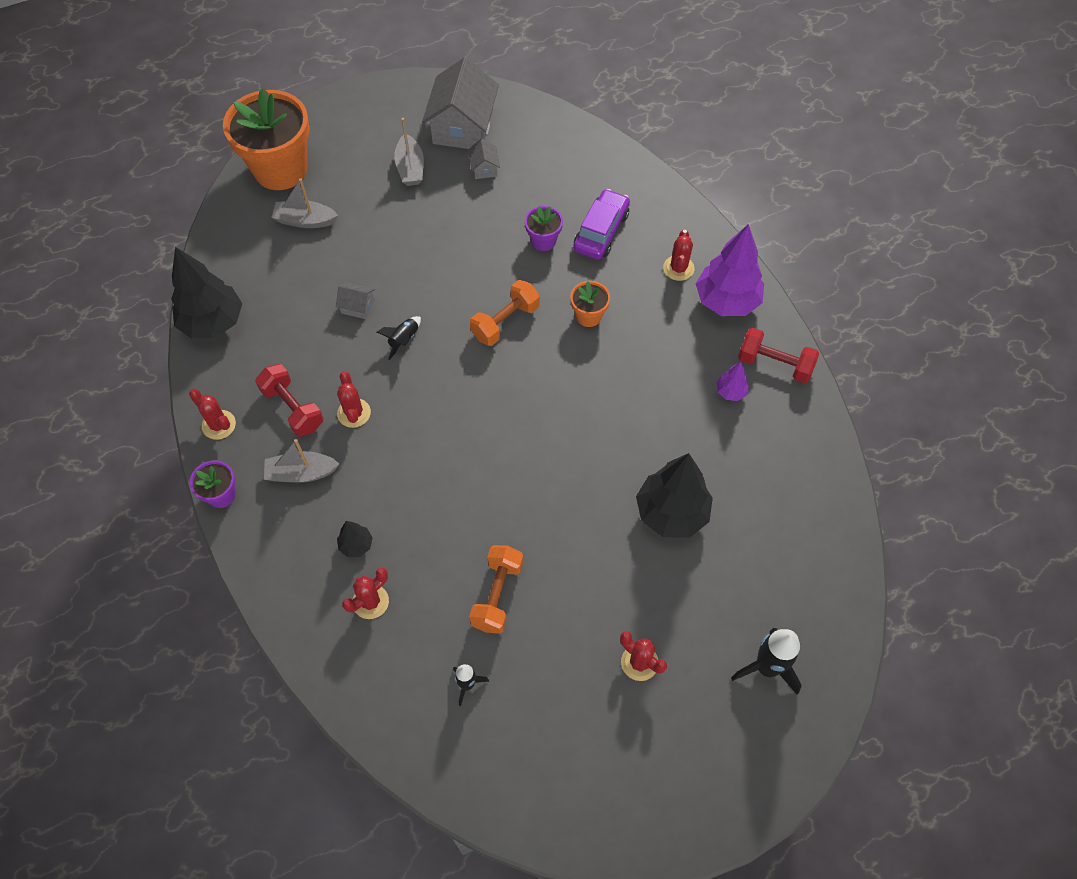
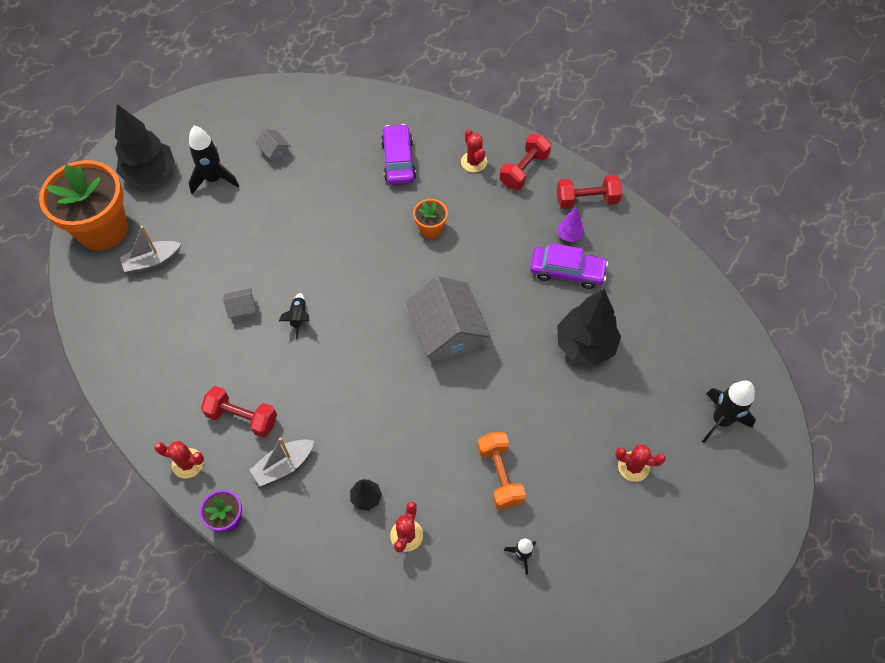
camera: 30 degrees left, 0 degrees up
black tree [171,247,242,339] -> black tree moved to [115,104,175,186]
red cactus [337,371,371,428] -> none
grey boat [394,118,424,186] -> black rocket [189,126,239,194]
grey house [422,57,499,149] -> grey house moved to [406,276,490,365]
orange dumbbell [470,280,540,346] -> none
purple flower pot [525,206,563,251] -> none
purple tree [696,224,764,316] -> red dumbbell [500,134,551,190]
none -> purple car [530,243,608,289]

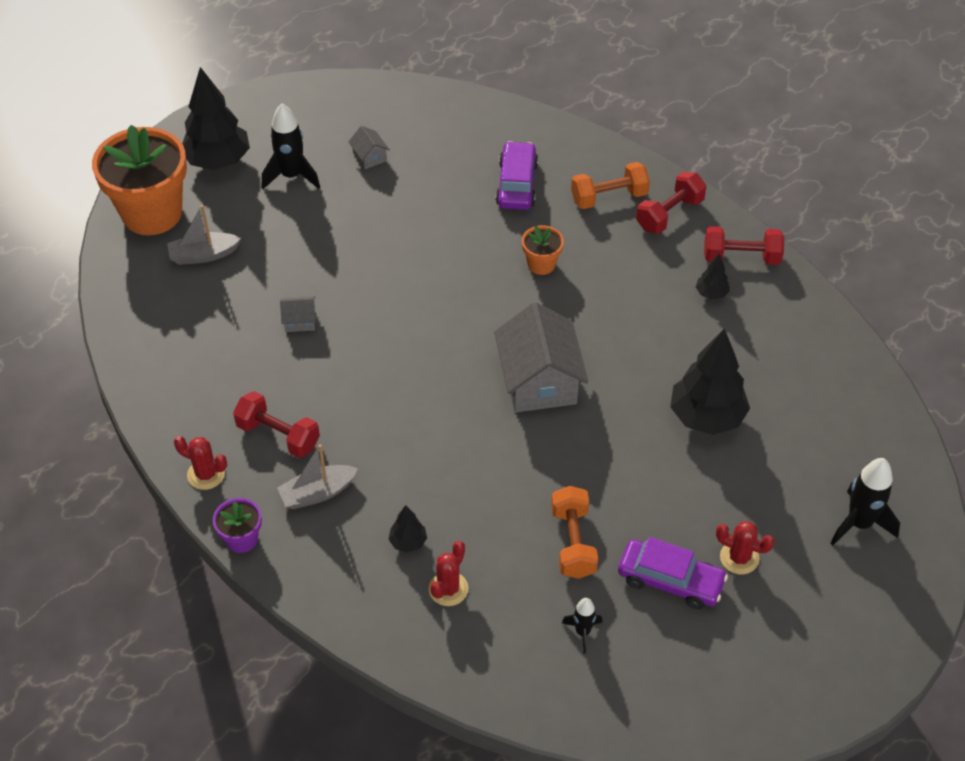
camera: 10 degrees right, 10 degrees down
black rocket [279,293,309,339] -> none
red cactus [461,129,487,172] -> orange dumbbell [571,162,650,209]
purple car [530,243,608,289] -> purple car moved to [618,537,728,609]
purple tree [557,207,585,242] -> black tree [696,253,730,300]

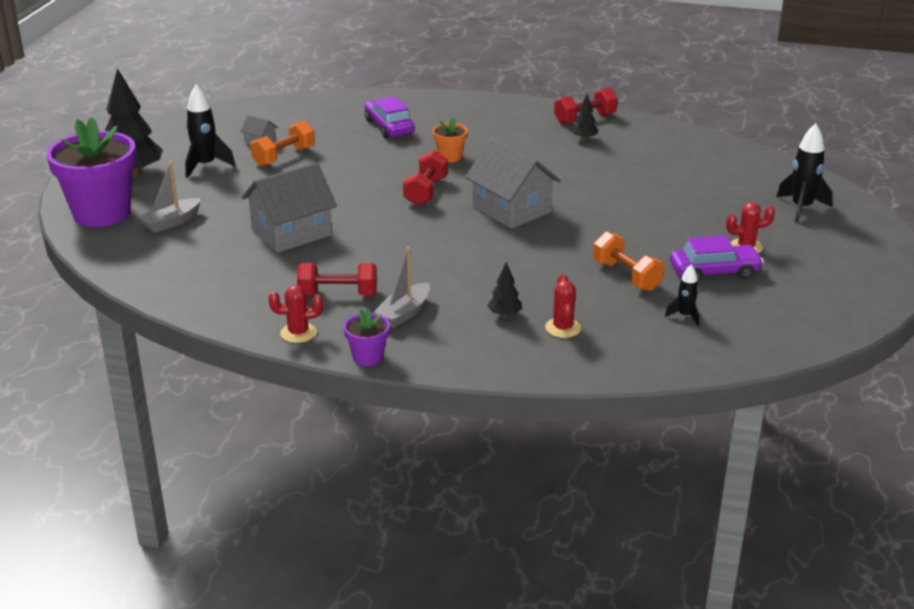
camera: 30 degrees left, 20 degrees down
orange flower pot [92,125,187,235] -> purple flower pot [46,117,136,227]
grey house [280,296,316,332] -> grey house [242,162,337,253], size x2.28
orange dumbbell [571,162,650,209] -> orange dumbbell moved to [250,121,315,167]
red dumbbell [636,171,707,234] -> red dumbbell moved to [403,150,448,206]
black tree [670,328,750,435] -> none

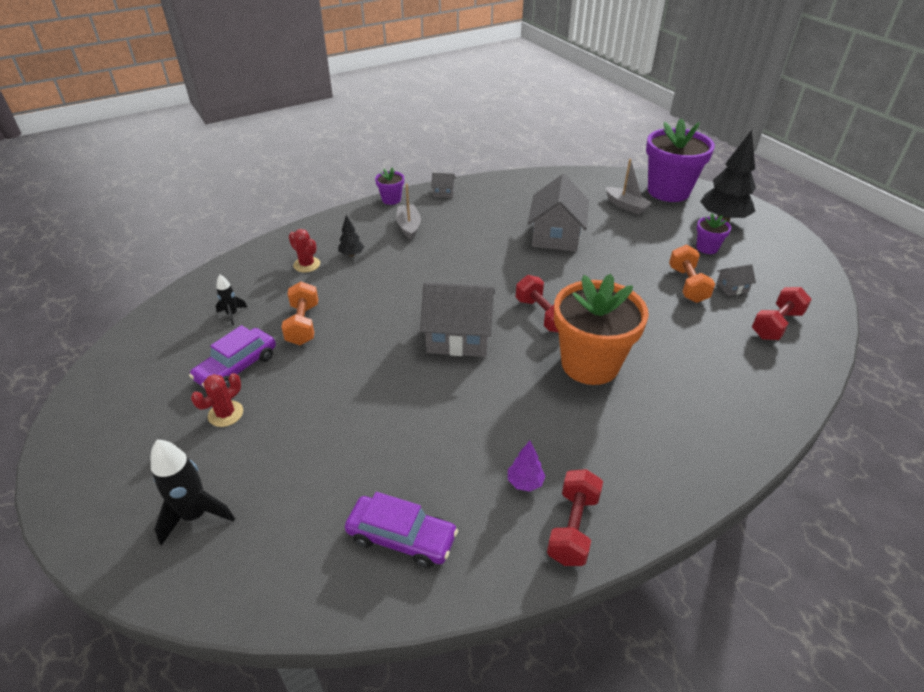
camera: 135 degrees right, 10 degrees up
grey boat [138,162,201,233] -> grey boat turned 135 degrees clockwise [606,159,652,215]
black rocket [185,85,235,178] -> purple flower pot [696,213,731,254]
red cactus [268,285,323,343] -> grey house [431,173,456,198]
red dumbbell [297,263,377,295] -> red dumbbell moved to [752,287,812,340]
purple car [364,96,415,139] -> purple car moved to [345,492,458,568]
orange flower pot [432,117,468,163] -> orange flower pot [554,274,649,385], size x2.22
black tree [571,94,598,141] -> purple tree [508,441,545,492]
orange dumbbell [593,231,664,291] -> orange dumbbell turned 75 degrees clockwise [281,281,318,345]

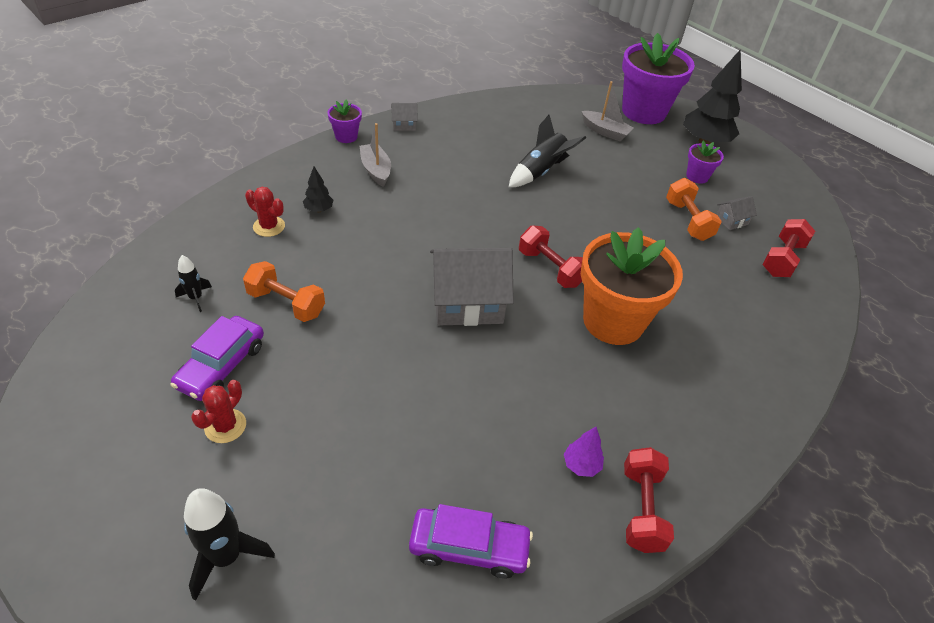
camera: 15 degrees left, 5 degrees up
orange dumbbell [281,281,318,345] -> orange dumbbell turned 45 degrees counterclockwise [243,261,325,322]
grey house [528,174,589,251] -> black rocket [509,115,586,187]

